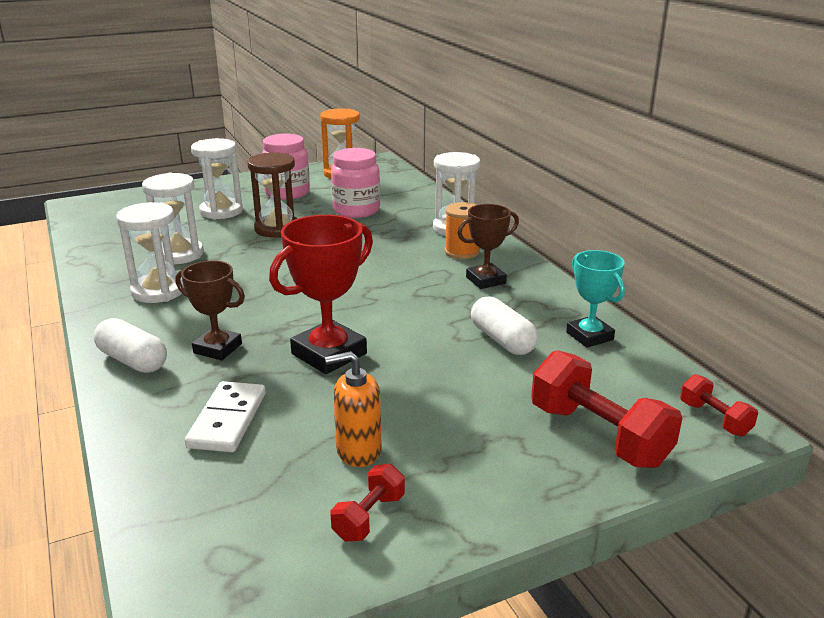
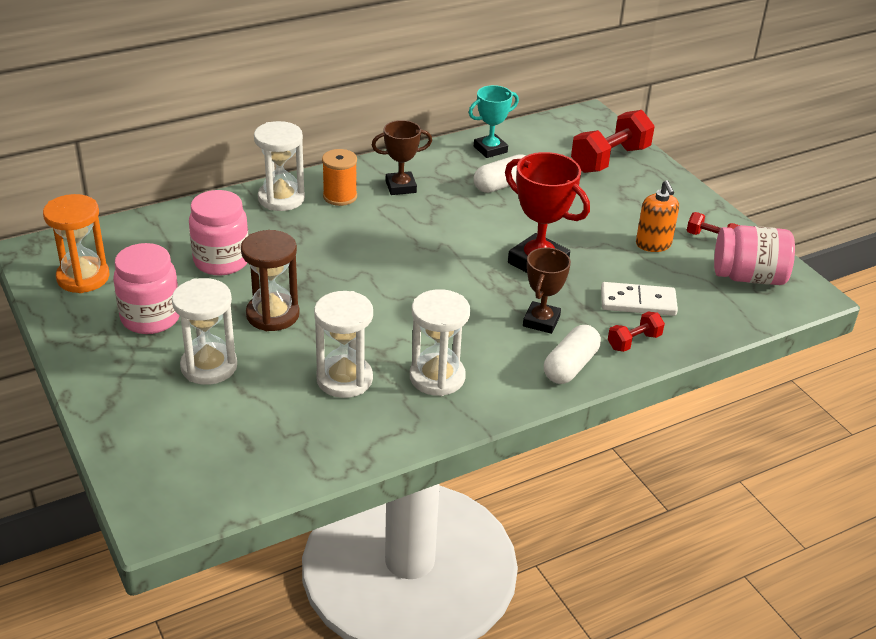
camera: 95 degrees left, 10 degrees up
brown trophy [457,204,519,289] -> brown trophy turned 75 degrees counterclockwise [372,120,432,195]
red dumbbell [680,374,758,436] -> red dumbbell moved to [608,312,665,352]
none -> pink jar [714,225,795,285]

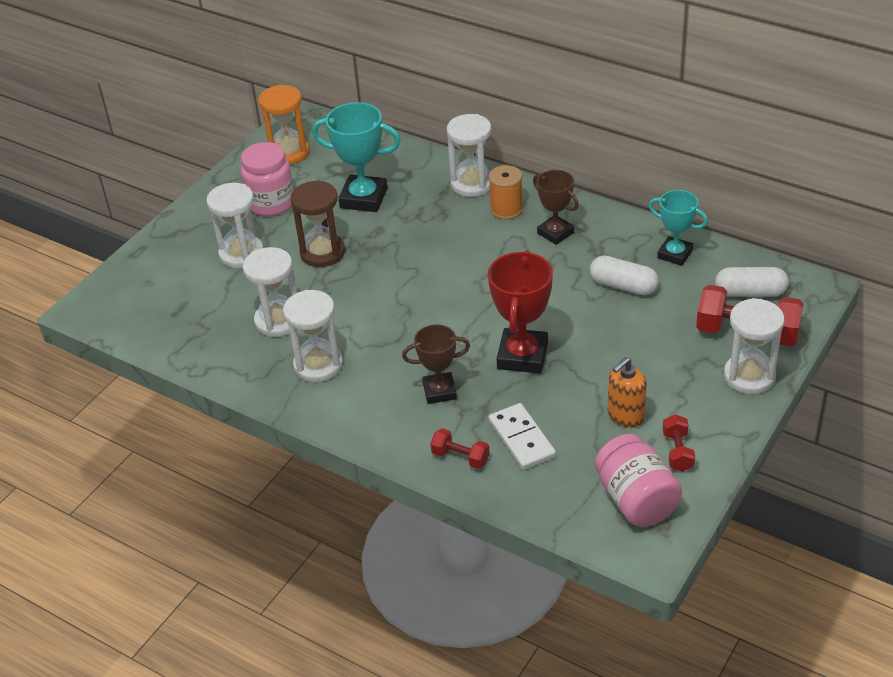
camera: 65 degrees right, 5 degrees up
pink jar [189,190,248,276] -> turquoise trophy [312,102,401,212]
white capsule [544,325,601,384] -> white capsule moved to [715,267,789,297]
none -> white hourglass [724,298,785,394]

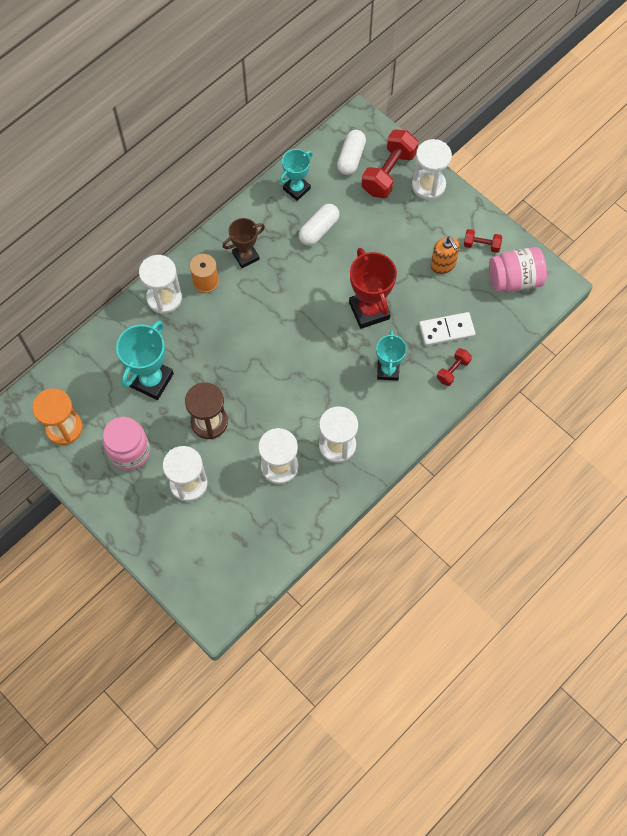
camera: 80 degrees left, 25 degrees up
brown trophy [402,324,470,404] -> turquoise trophy [376,330,407,381]
red trophy [488,250,553,373] -> red trophy turned 45 degrees clockwise [349,248,397,329]

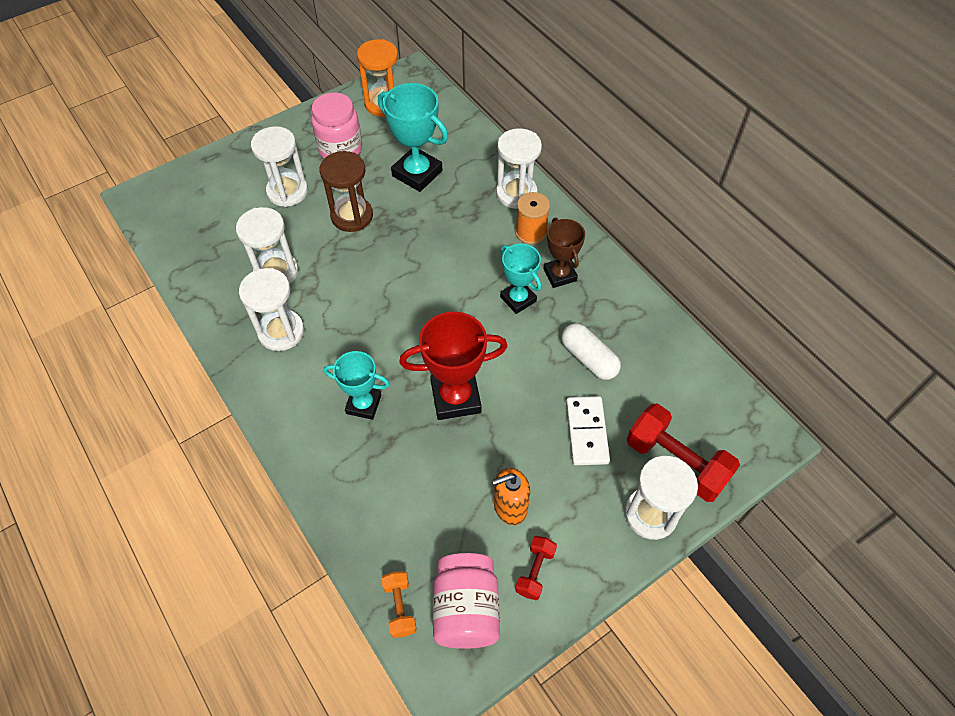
camera: 100 degrees right, 10 degrees down
turquoise trophy [280,149,313,201] -> turquoise trophy moved to [500,244,541,314]
white capsule [337,130,366,175] -> none
white domino [419,312,475,346] -> white domino moved to [566,396,610,465]
red dumbbell [437,348,472,386] -> none
none -> orange dumbbell [381,571,417,638]

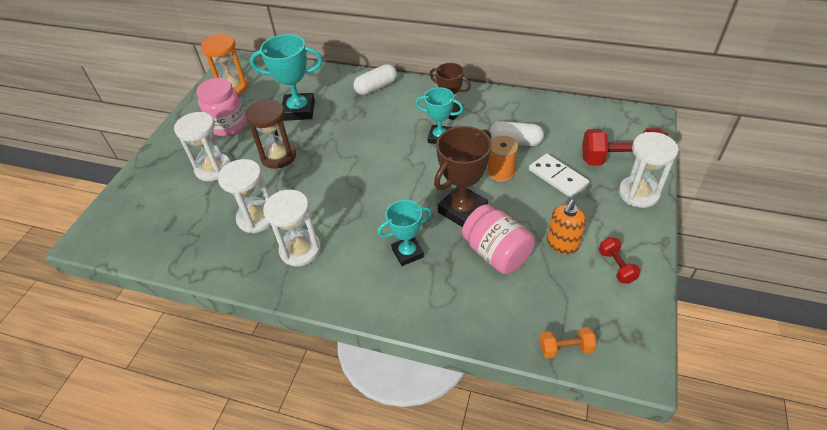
camera: 35 degrees left, 10 degrees down
orange dumbbell [381,571,417,638] -> orange dumbbell turned 45 degrees counterclockwise [540,327,597,358]
red trophy [399,311,508,420] -> brown trophy [434,126,492,227]
pink jar [433,553,500,649] -> pink jar moved to [462,204,535,274]
white hourglass [496,128,542,209] -> white capsule [353,64,397,95]
orange spool [515,192,550,245] -> orange spool moved to [487,136,518,182]

